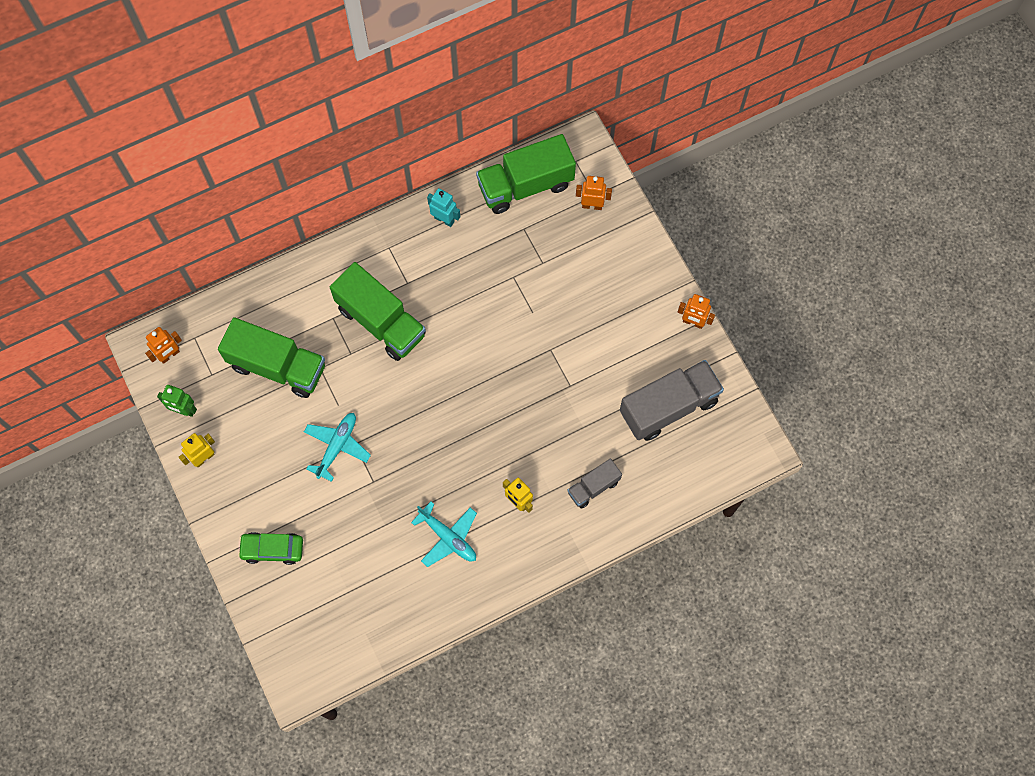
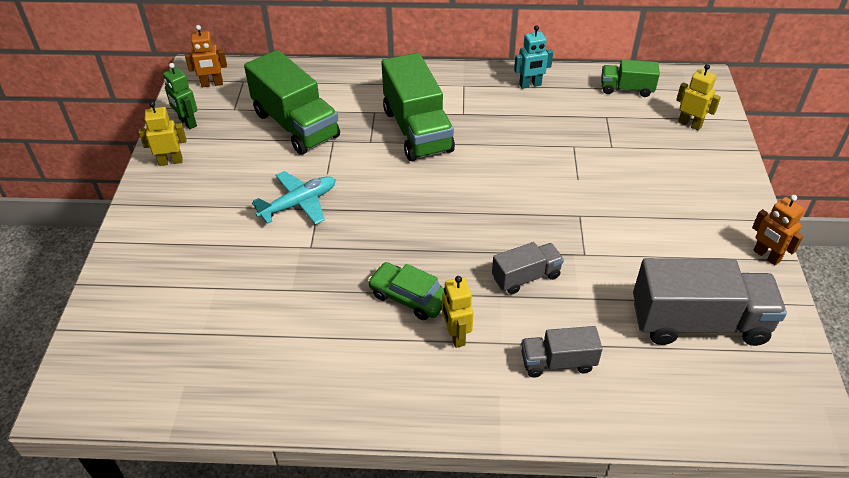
camera: 30 degrees right, 25 degrees down
green car [238,532,303,565] -> green car moved to [368,262,444,320]
turquoise plane [411,502,477,567] -> none
turquoise robot [427,188,460,227] -> turquoise robot turned 105 degrees clockwise [514,26,553,89]
green truck [476,134,576,214] -> green truck [601,59,660,97], size x0.53
orange robot [576,176,612,210] -> yellow robot [676,64,721,131]
none -> grey truck [492,242,564,294]

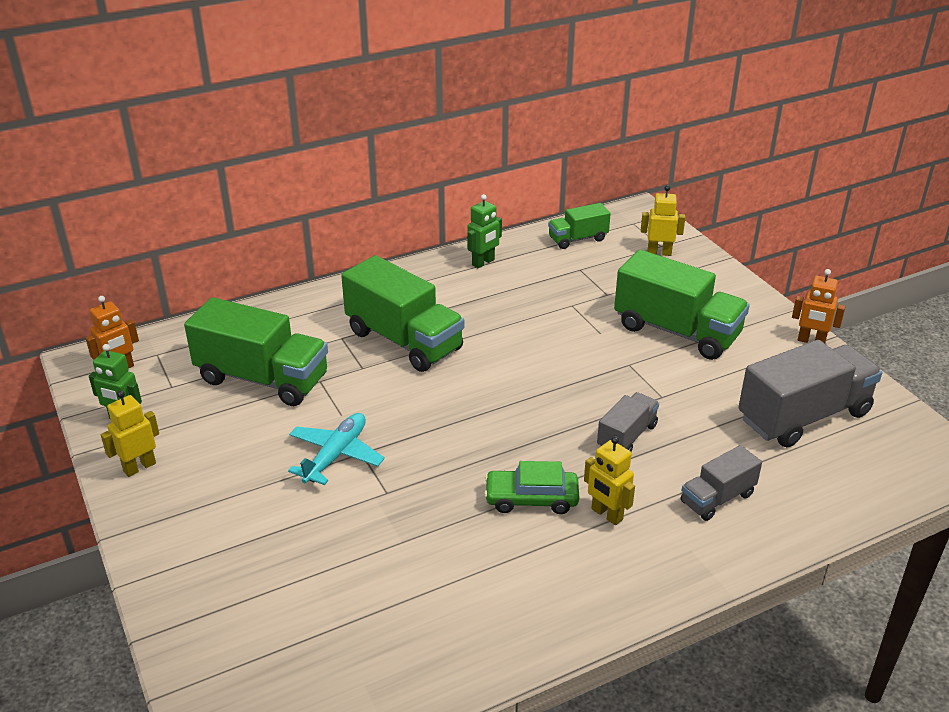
camera: 30 degrees left, 10 degrees down
turquoise robot [514,26,553,89] -> green robot [467,194,502,268]
none -> green truck [614,250,750,360]

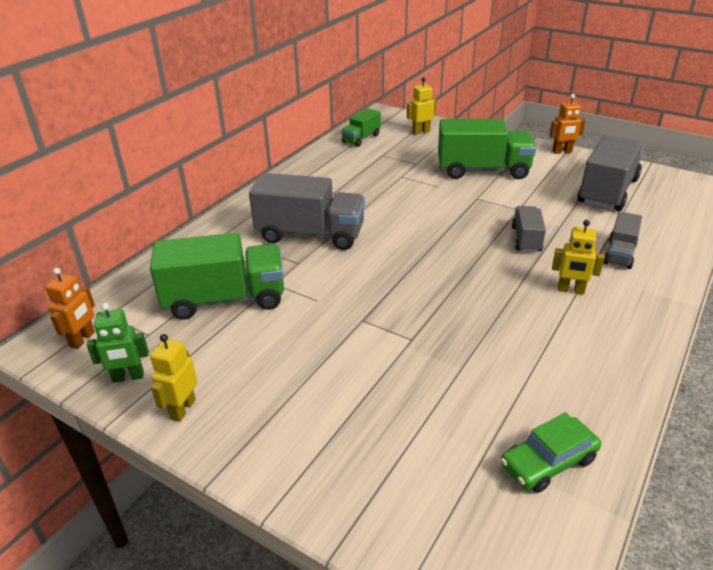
camera: 30 degrees left, 0 degrees up
turquoise plane [288,413,385,485] -> none
green truck [341,255,464,372] -> grey truck [249,173,365,250]
green robot [467,194,502,268] -> none
green car [484,461,579,514] -> green car moved to [501,413,601,493]

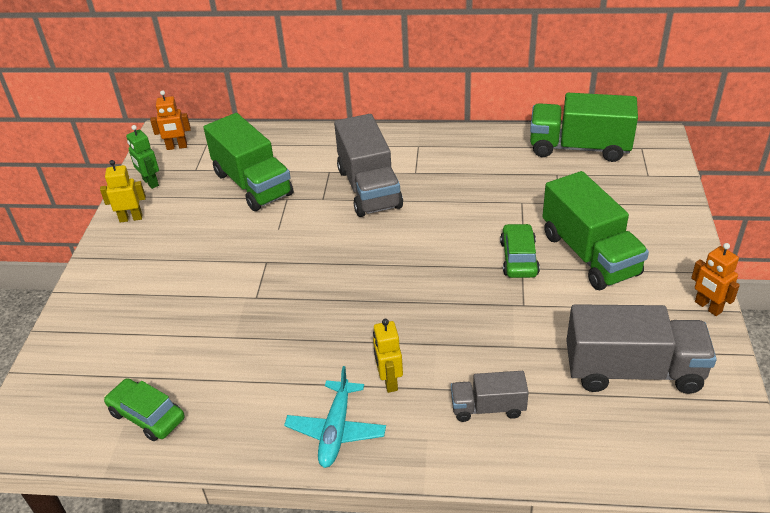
camera: 65 degrees right, 5 degrees up
green truck [341,108,381,147] -> green truck [530,93,638,162], size x1.87
yellow robot [407,77,436,135] -> none
grey truck [512,206,546,252] -> none
none -> turquoise plane [284,366,386,468]
none -> green car [500,224,540,278]

